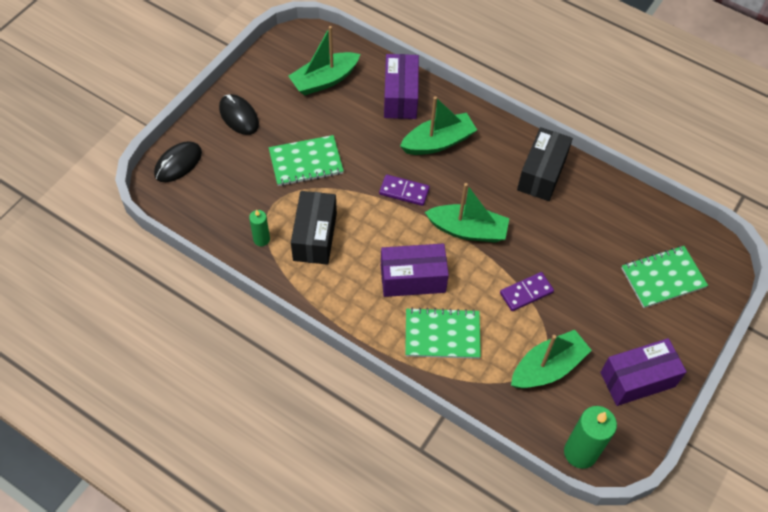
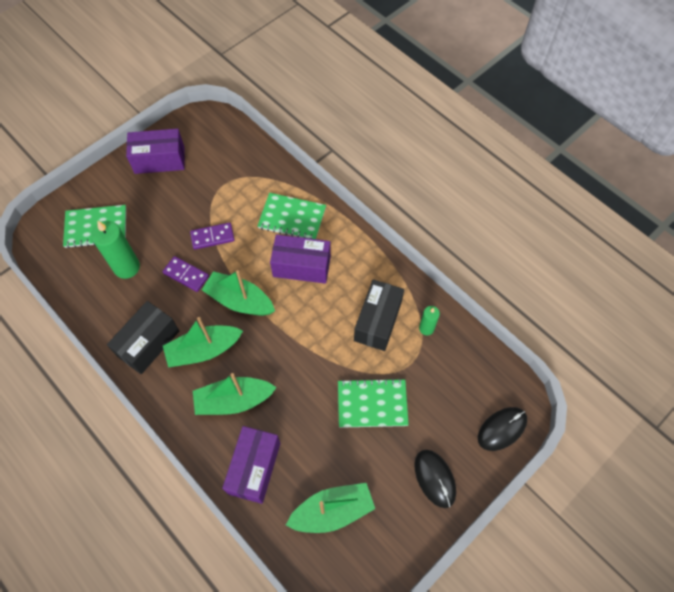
camera: 165 degrees left, 5 degrees up
purple domino [379,174,430,206] -> purple domino moved to [162,256,209,292]
green boat [511,330,592,388] -> green boat moved to [163,317,243,367]
green candle [564,406,617,469] -> green candle moved to [91,220,140,279]

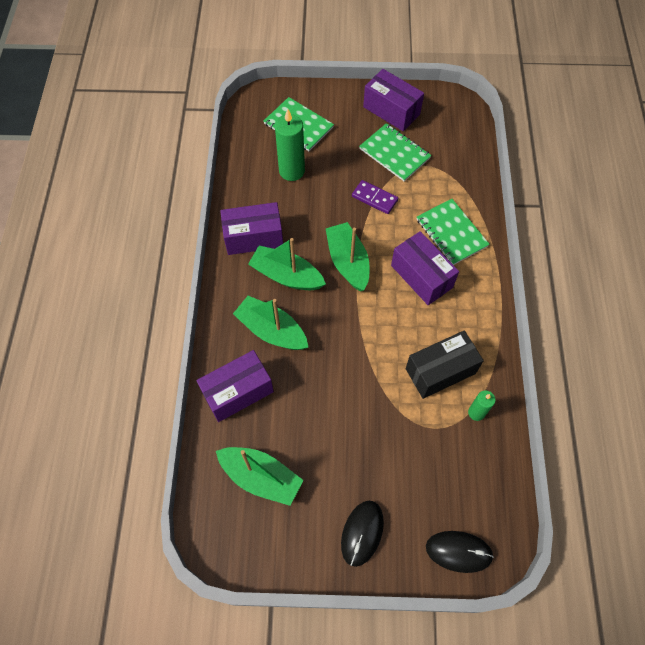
camera: 45 degrees right, 0 degrees up
black box [107,301,179,374] -> purple box [220,202,283,255]
purple domino [162,256,209,292] -> none
green notebook [338,378,409,428] -> green notebook moved to [359,123,432,181]

